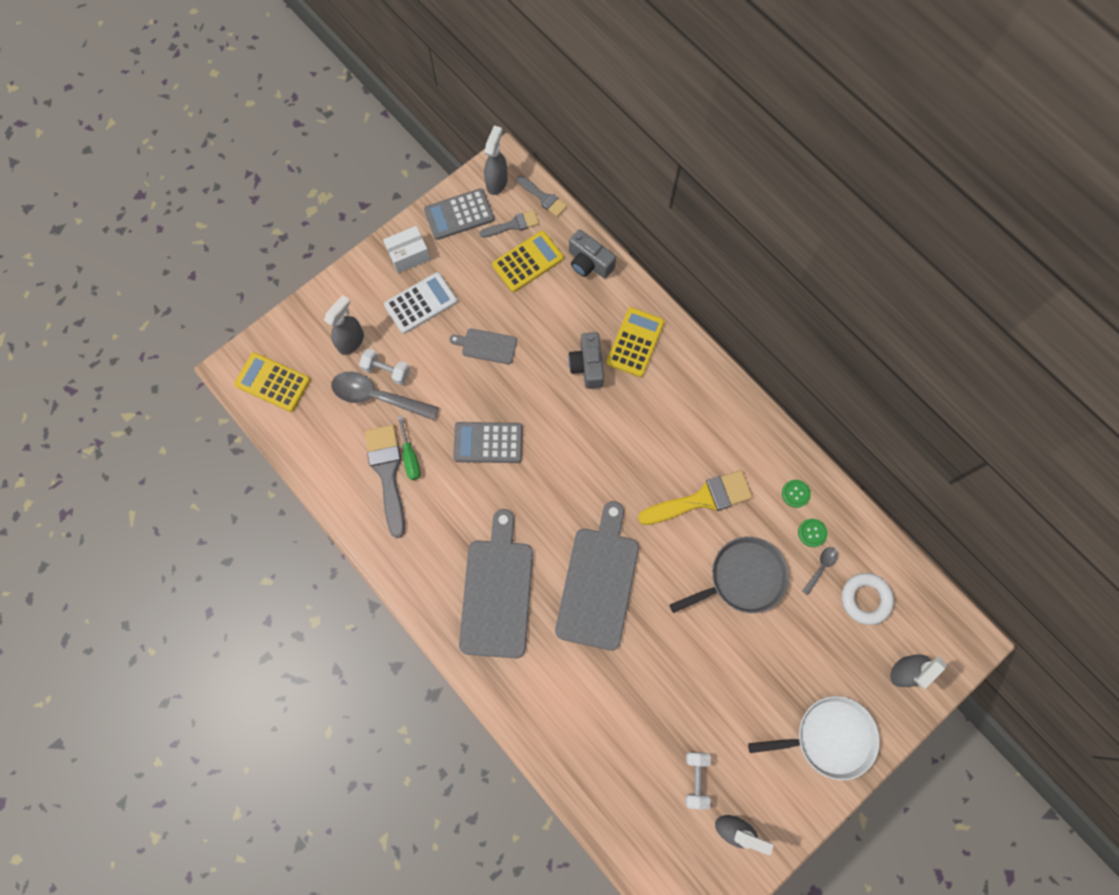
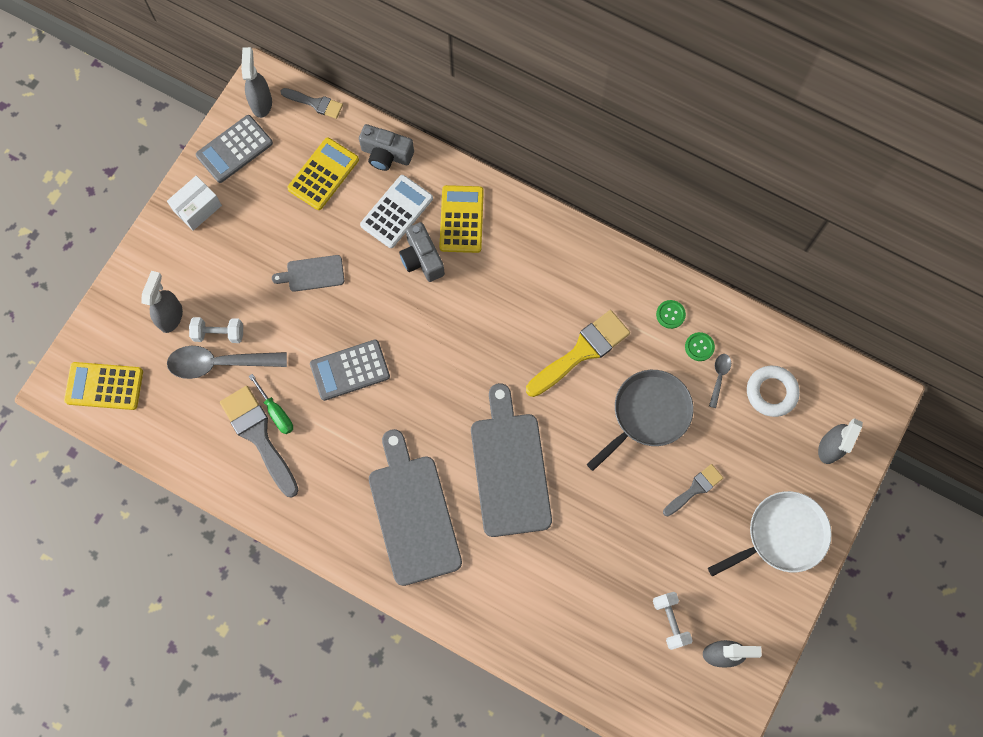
camera: 20 degrees left, 0 degrees up
white calculator [384,272,457,334] -> white calculator moved to [360,175,433,248]
grey brush [479,210,539,238] -> grey brush moved to [663,464,723,516]

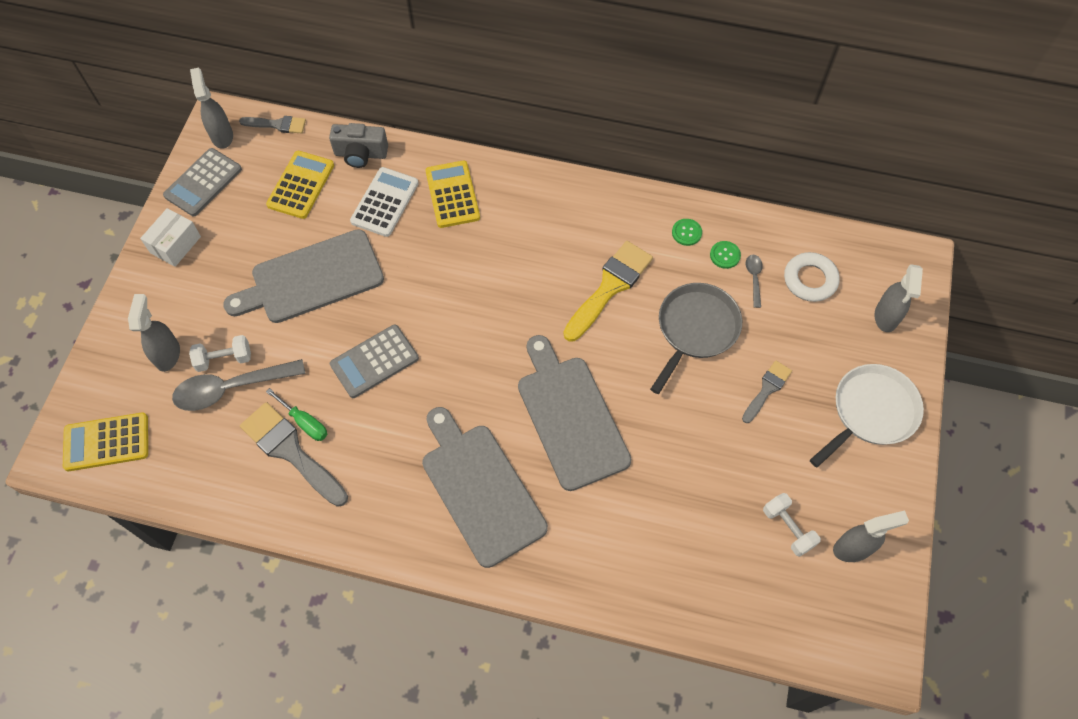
camera: 15 degrees left, 10 degrees down
grey cutting board [272,255,344,292] -> grey cutting board [223,229,384,323], size x2.05
grey camera [399,222,445,282] -> none

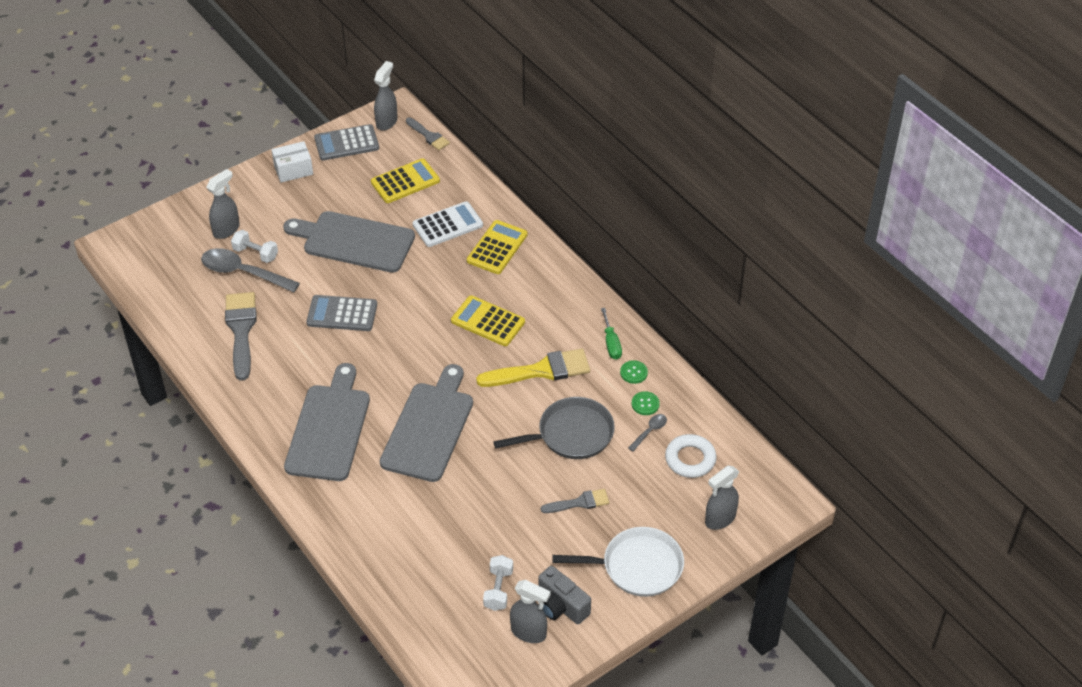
camera: 40 degrees right, 15 degrees down
yellow calculator [63,413,148,471] -> yellow calculator moved to [451,295,525,346]
green screwdriver [266,388,327,441] -> green screwdriver moved to [601,308,622,360]
grey camera [329,123,388,168] -> grey camera moved to [538,566,591,624]

